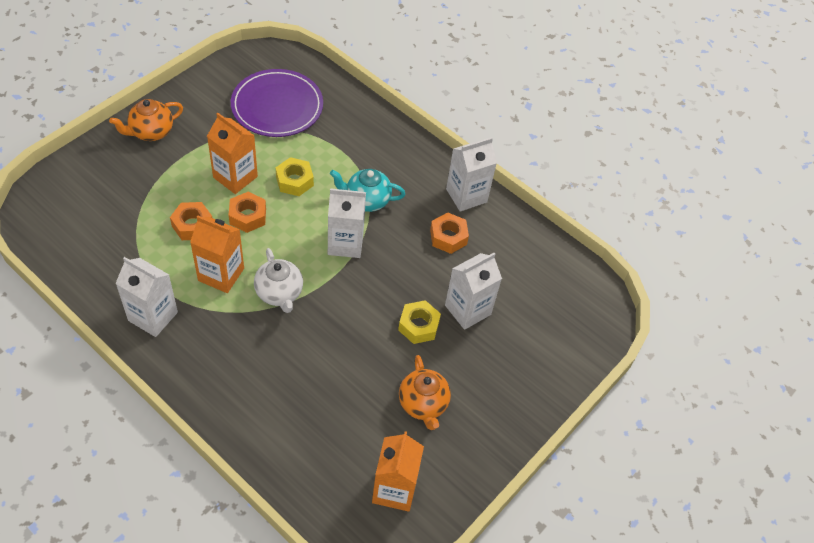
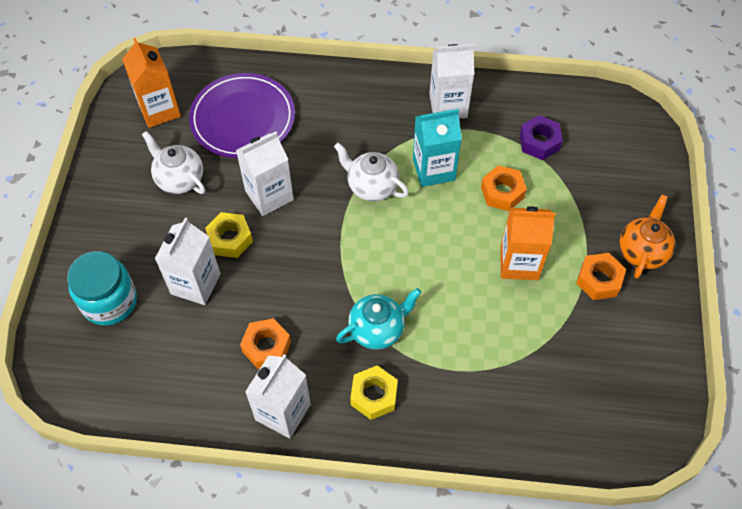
camera: 150 degrees right, 5 degrees up
orange carton [190,216,244,293] -> turquoise carton [413,109,462,187]
orange nut [229,191,266,233] -> orange nut moved to [576,253,626,300]
purple plate [231,69,323,137] -> purple plate moved to [189,73,295,158]
yellow nut [275,157,314,196] -> yellow nut moved to [350,365,398,420]
white carton [328,188,366,258] -> white carton moved to [236,132,294,216]
orange teapot [399,355,451,430] -> white teapot [142,131,205,194]
none -> turquoise jar [67,251,137,325]
none -> purple nut [519,115,563,160]

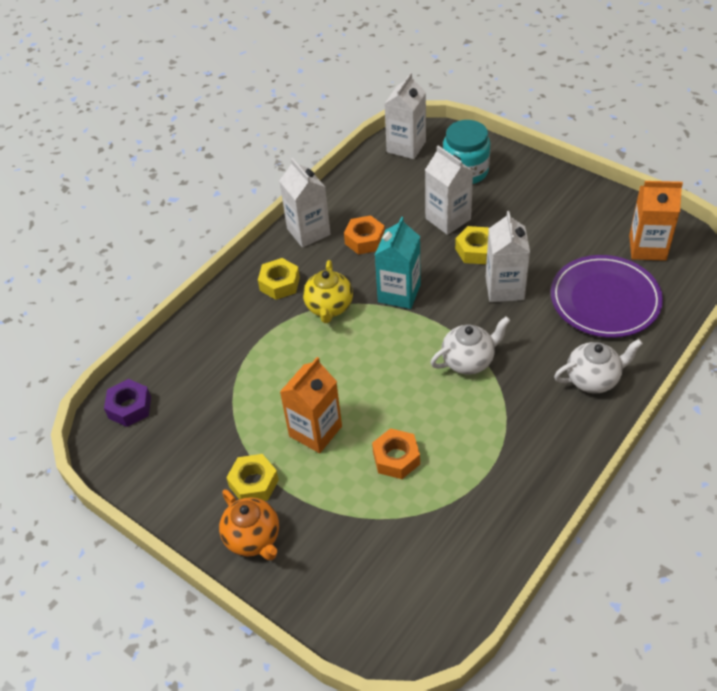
camera: 125 degrees right, 10 degrees down
white teapot [142,131,205,194] -> white teapot moved to [554,339,643,393]
turquoise teapot [336,288,421,350] -> yellow teapot [303,260,353,323]
turquoise carton [413,109,462,187] -> turquoise carton moved to [375,217,421,309]
white carton [429,44,474,119] -> white carton moved to [384,73,426,159]
purple nut [519,115,563,160] -> purple nut moved to [104,379,151,427]
orange nut [576,253,626,300] -> yellow nut [226,454,279,501]

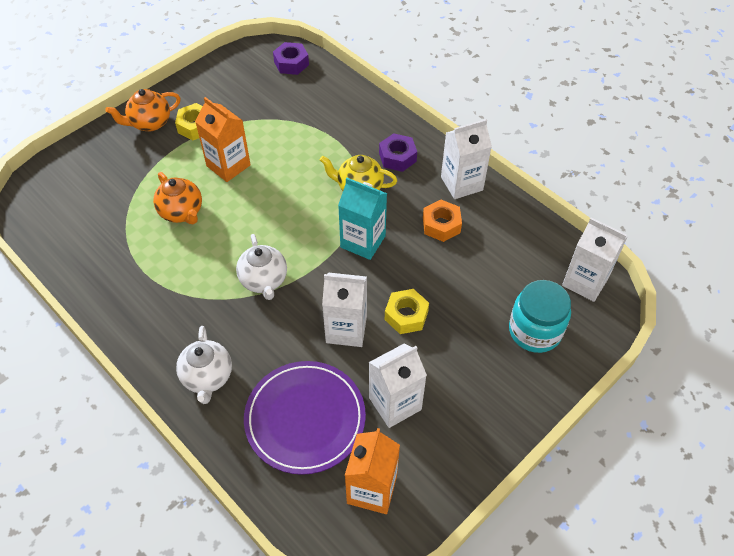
camera: 95 degrees right, 5 degrees up
yellow nut [258,258,300,300] -> purple nut [379,133,417,172]
orange nut [372,428,420,479] -> orange teapot [153,172,202,224]
white carton [425,145,473,235] -> white carton moved to [369,344,427,428]

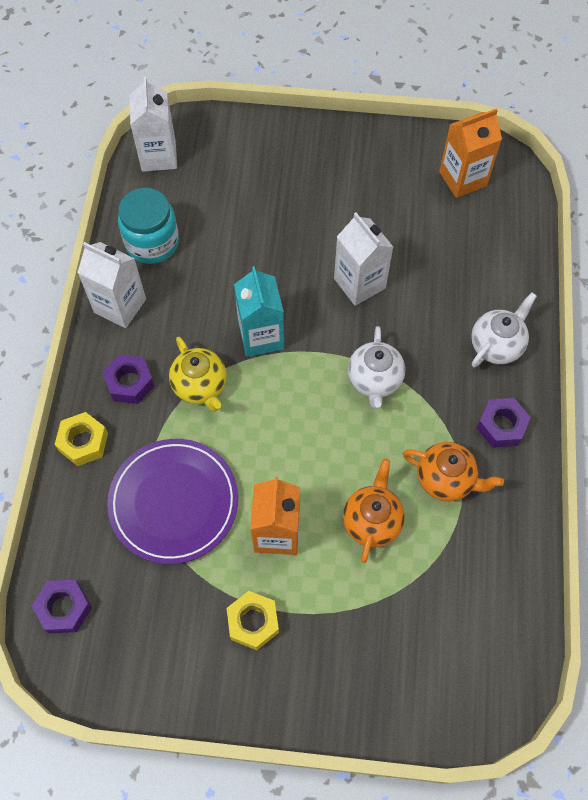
camera: 130 degrees left, 10 degrees up
orange teapot [105,89,181,131] -> orange teapot moved to [403,442,504,501]
white teapot [236,234,287,300] -> white teapot turned 150 degrees clockwise [348,326,405,409]
purple plate [244,361,366,475] -> purple plate moved to [107,439,238,564]
white carton [369,344,427,428] -> none
yellow nut [385,289,429,334] -> yellow nut moved to [55,412,108,466]
orange nut [423,199,462,242] -> none
turquoise jar [509,280,571,353] -> turquoise jar moved to [118,188,179,264]
none -> purple nut [477,398,531,448]

